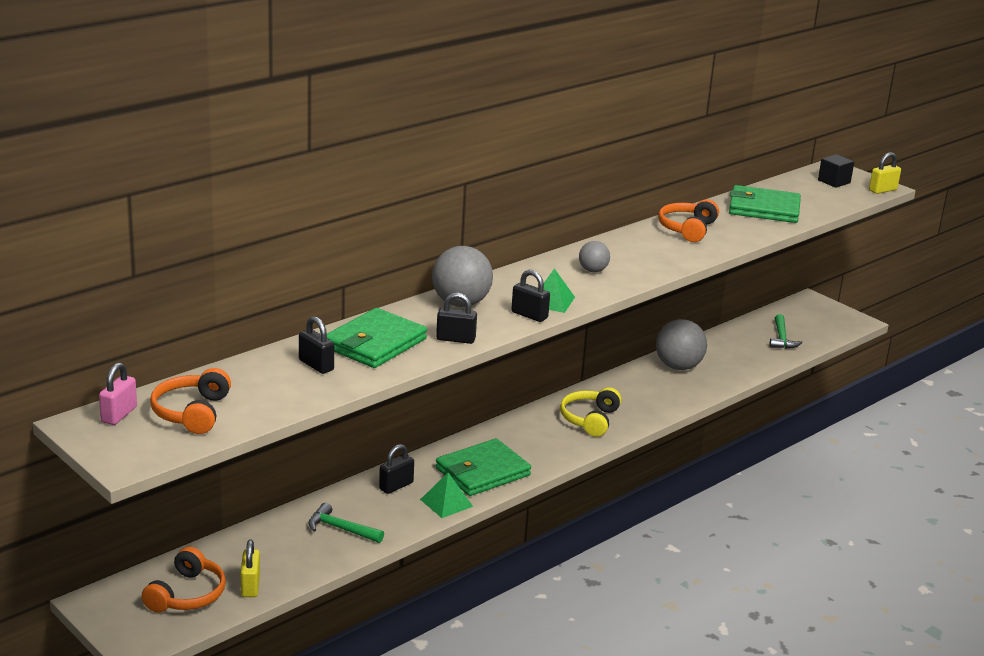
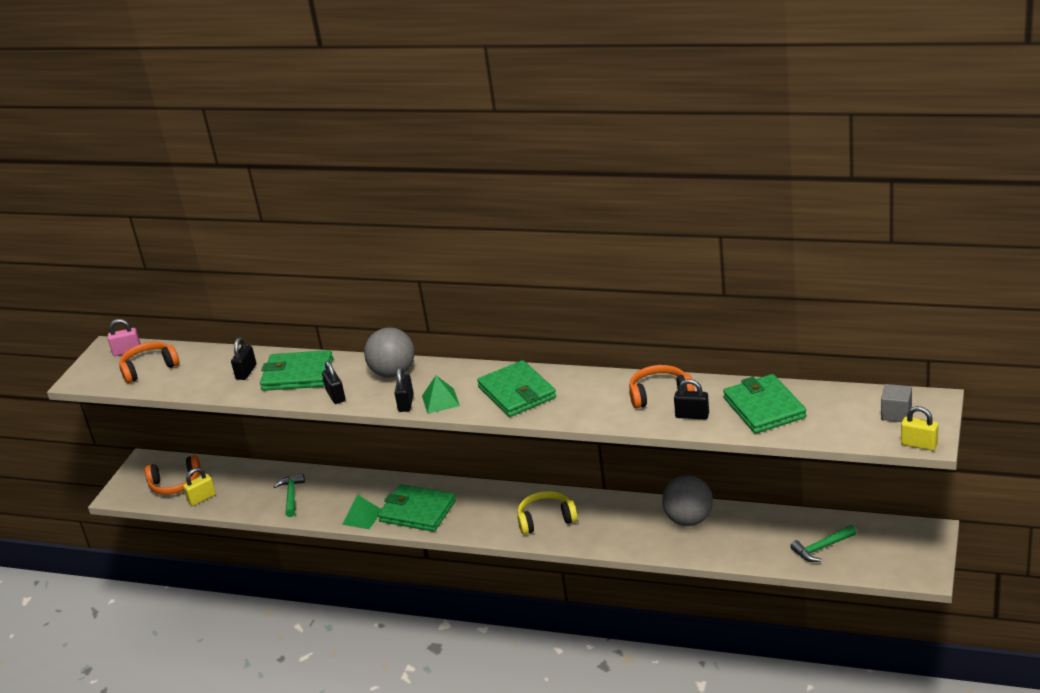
camera: 65 degrees right, 5 degrees up
black padlock [379,444,414,494] -> black padlock moved to [674,379,709,419]
grey ball [579,241,610,272] -> green wallet [477,360,556,417]
black cube [818,154,854,188] -> grey cube [881,384,912,422]

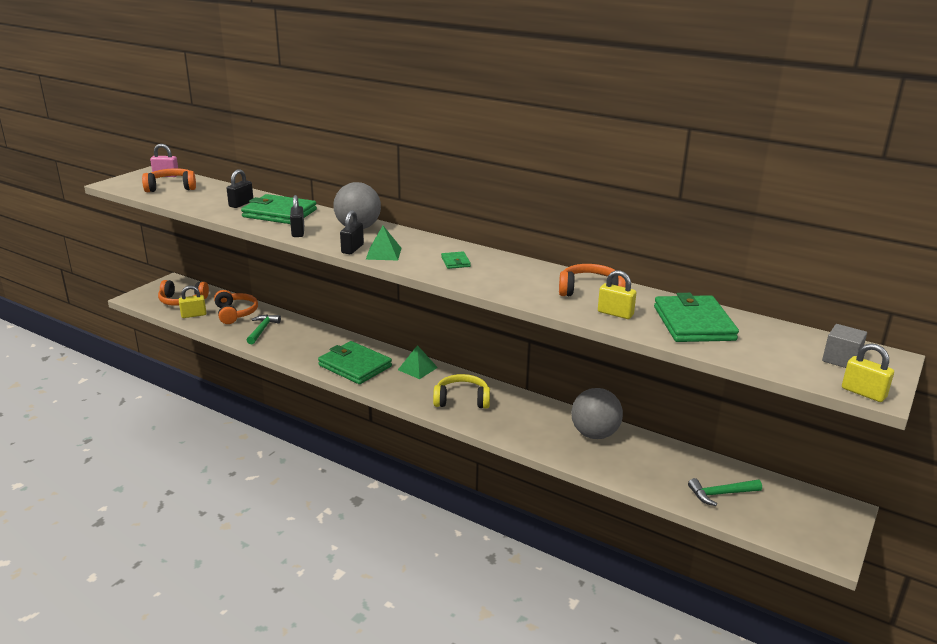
camera: 10 degrees right, 5 degrees down
green pyramid [342,495,381,529] -> green pyramid moved to [398,345,438,379]
green wallet [477,360,556,417] -> green wallet [441,251,471,269], size x0.44
black padlock [674,379,709,419] -> yellow padlock [598,270,636,319]
none -> orange headphones [214,290,258,324]

